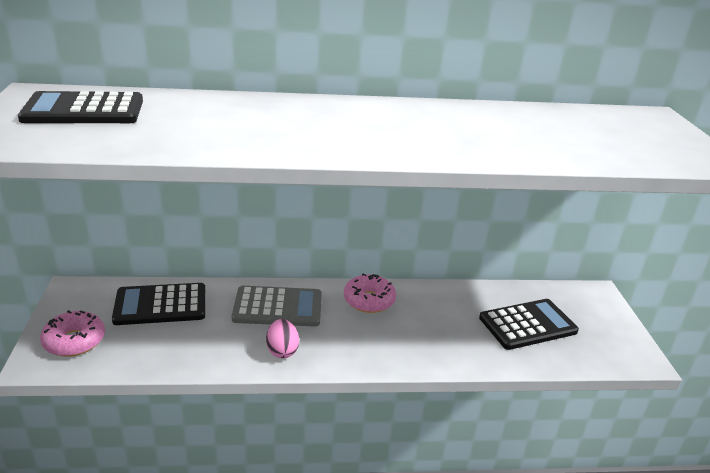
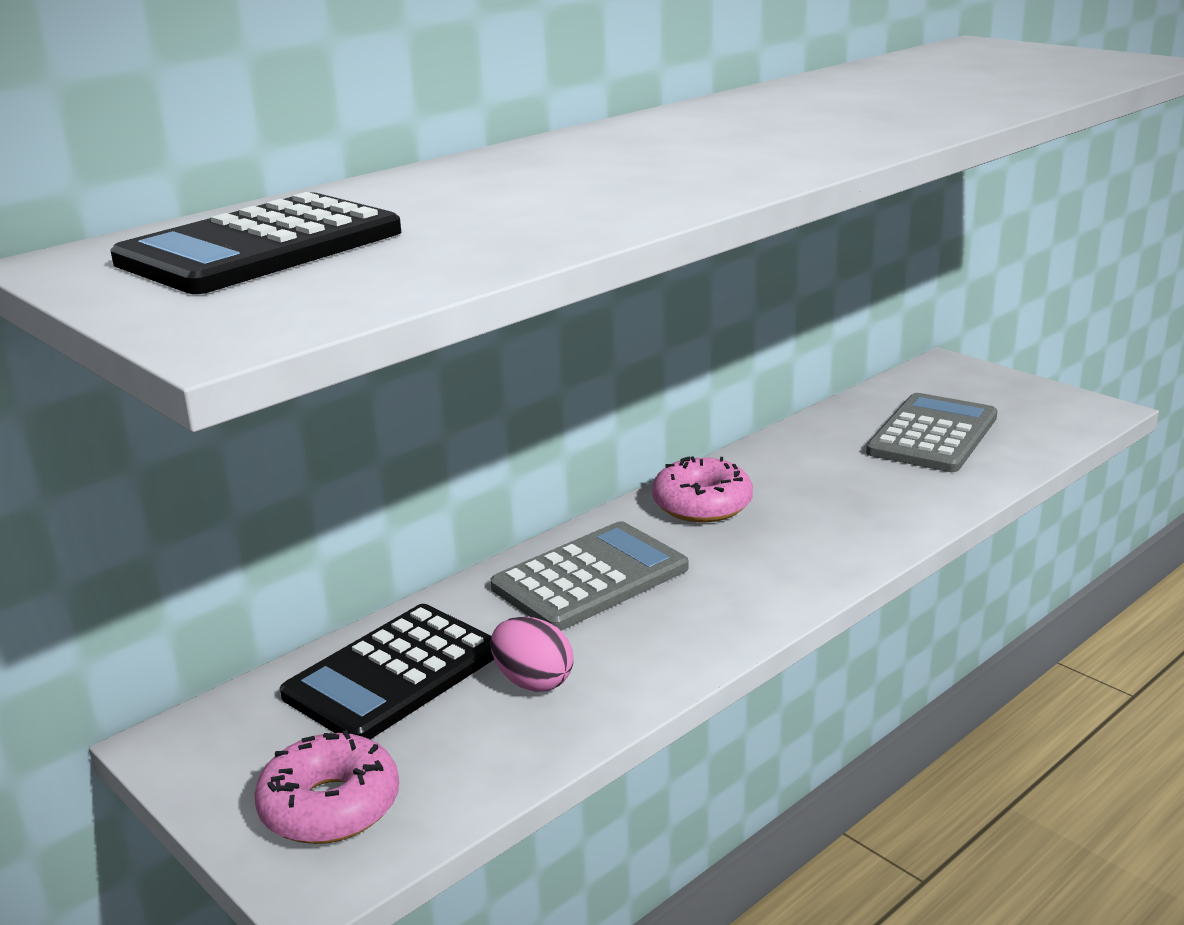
camera: 35 degrees left, 5 degrees down
pink egg [266,319,299,358] -> pink egg moved to [491,617,573,692]
black calculator [479,299,579,350] -> grey calculator [866,393,998,472]

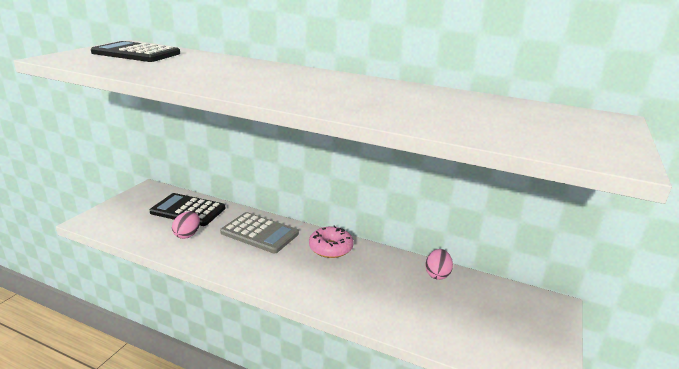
camera: 65 degrees right, 0 degrees up
pink donut [254,730,399,844] -> none
grey calculator [866,393,998,472] -> none
none -> pink egg [425,249,453,280]

